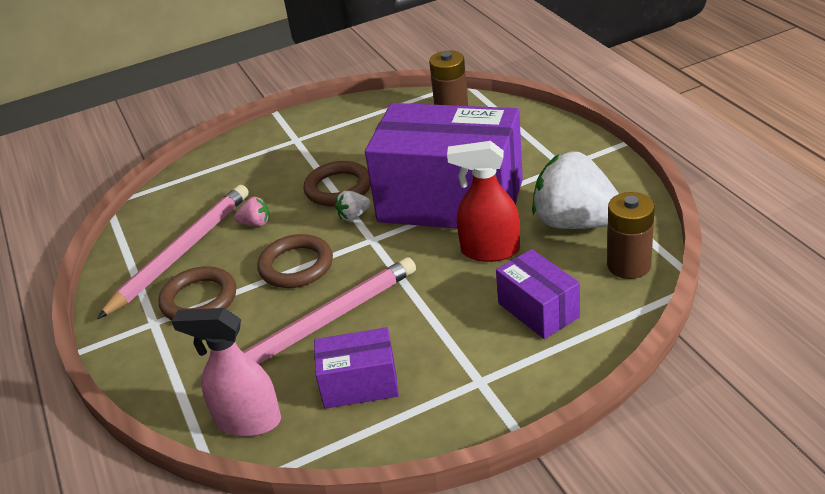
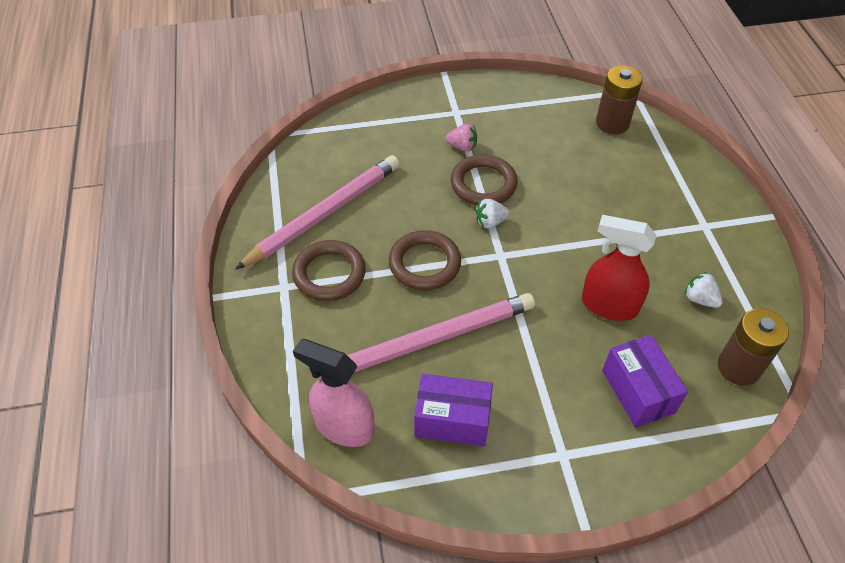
camera: 10 degrees right, 15 degrees up
pink strawberry [234,197,270,227] -> pink strawberry moved to [446,124,477,152]
purple box [365,103,523,228] -> none
white strawberry [532,151,619,229] -> white strawberry [685,272,723,308], size x0.41

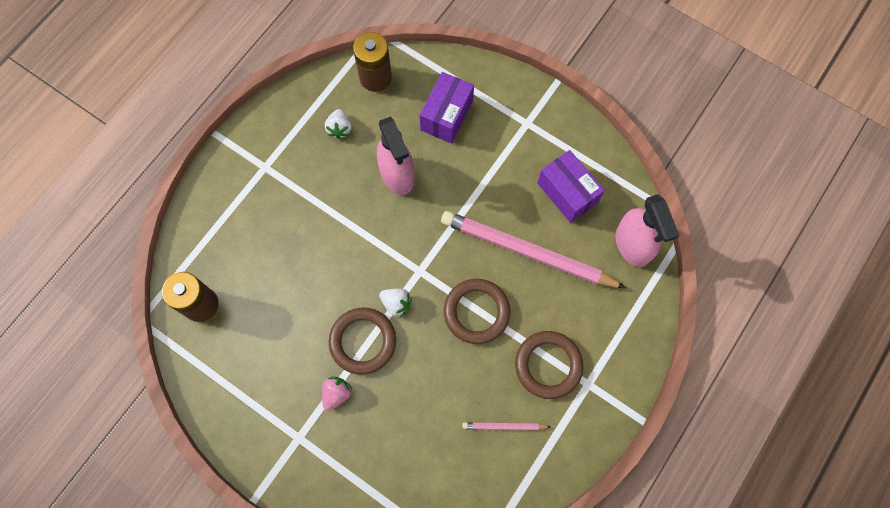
camera: 135 degrees left, 20 degrees up
pink pencil [235,155,399,269] -> pink pencil [463,422,551,430], size x0.43
pink strawberry [446,124,477,152] -> pink strawberry turned 60 degrees clockwise [322,376,352,411]
red spray bottle [582,215,656,321] -> pink spray bottle [377,116,414,195]

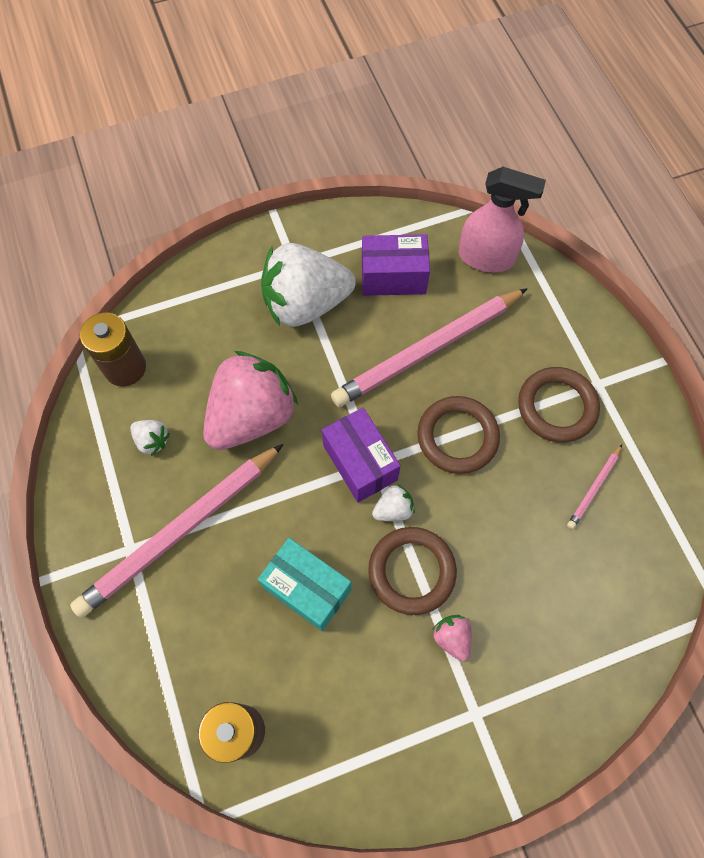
camera: 55 degrees left, 5 degrees down
pink spray bottle [377,116,414,195] -> pink strawberry [203,351,298,450]
purple box [419,72,474,143] -> purple box moved to [322,408,401,502]
none -> pink pencil [70,444,284,618]
none -> turquoise box [258,538,351,631]
none -> white strawberry [261,243,356,327]

